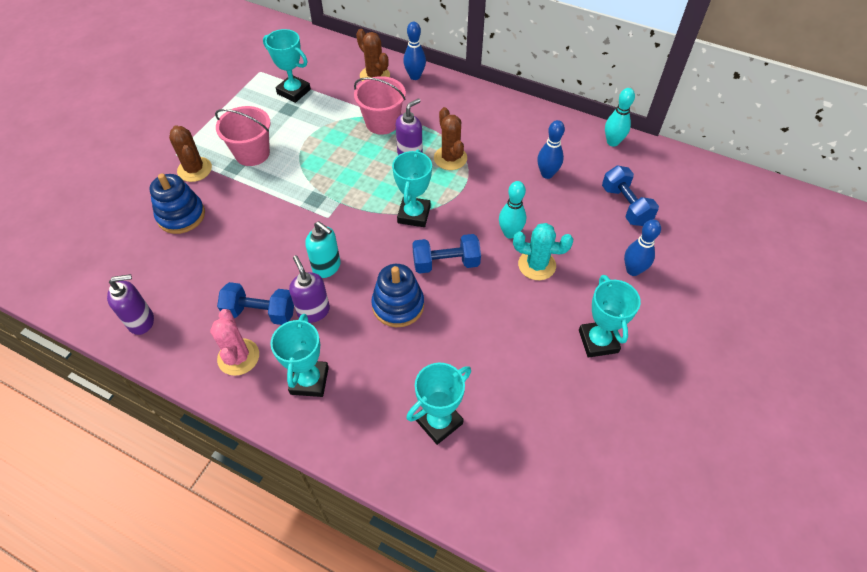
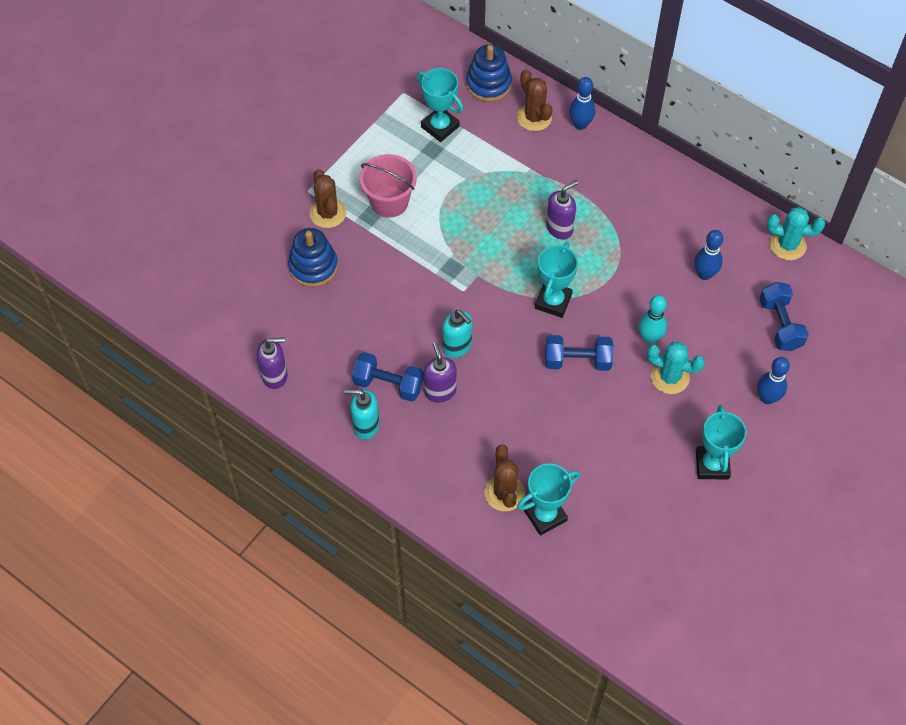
camera: 10 degrees right, 5 degrees up
pink cactus [210,309,259,376] -> turquoise soap dispenser [344,389,380,440]
turquoise trophy [270,314,329,397] -> none
pink bucket [354,76,406,135] -> none
blue stacking toy [371,264,424,327] -> blue stacking toy moved to [466,44,512,102]
brown cactus [434,107,467,170] -> brown cactus moved to [484,444,525,511]
turquoise bowling pin [605,88,635,147] -> turquoise cactus [767,207,825,260]

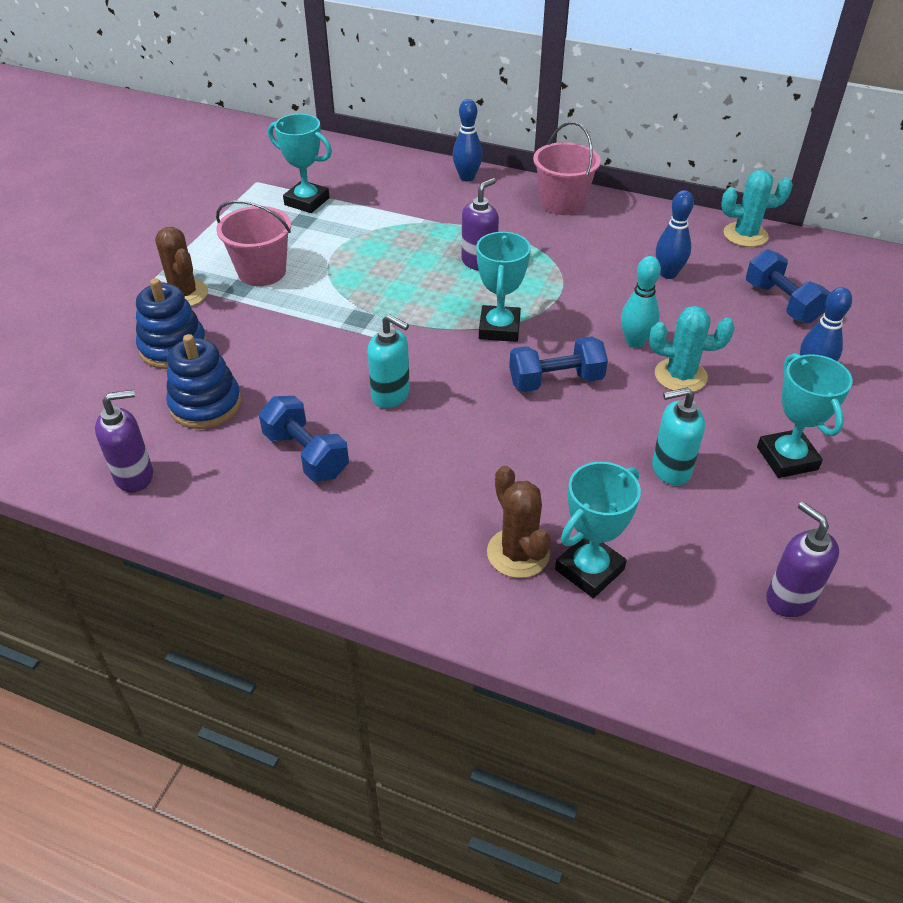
camera: 15 degrees left, 15 degrees down
turquoise soap dispenser [344,389,380,440] -> turquoise soap dispenser moved to [652,387,705,486]
blue dumbbell [352,352,424,402] -> blue dumbbell turned 45 degrees clockwise [259,396,349,482]
purple soap dispenser [424,342,457,403] -> purple soap dispenser moved to [766,501,839,617]
blue stacking toy [466,44,512,102] -> blue stacking toy moved to [166,334,241,429]
brown cactus [517,69,552,131] -> none
none -> pink bucket [533,122,601,215]

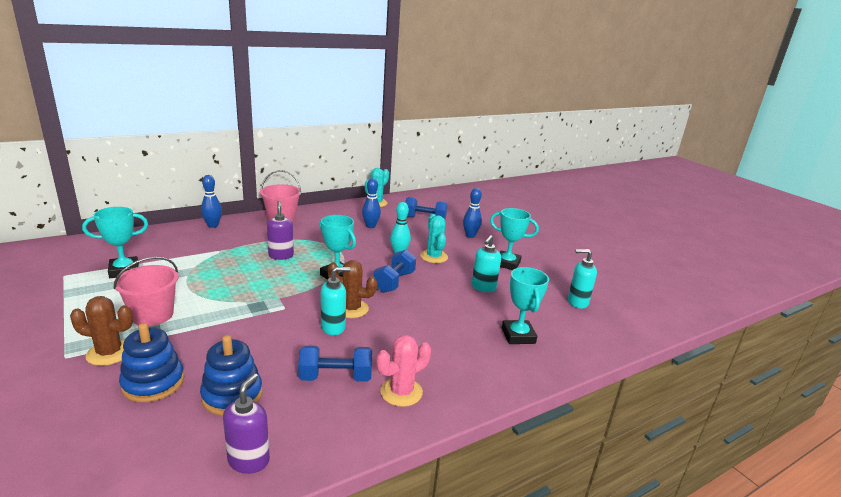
camera: 55 degrees left, 20 degrees down
brown cactus [487,466,551,578] -> brown cactus moved to [328,260,377,318]
turquoise cactus [649,306,734,392] -> turquoise cactus turned 60 degrees counterclockwise [420,214,448,263]
purple soap dispenser [766,501,839,617] -> turquoise soap dispenser [568,249,597,309]
none -> pink cactus [376,335,431,407]

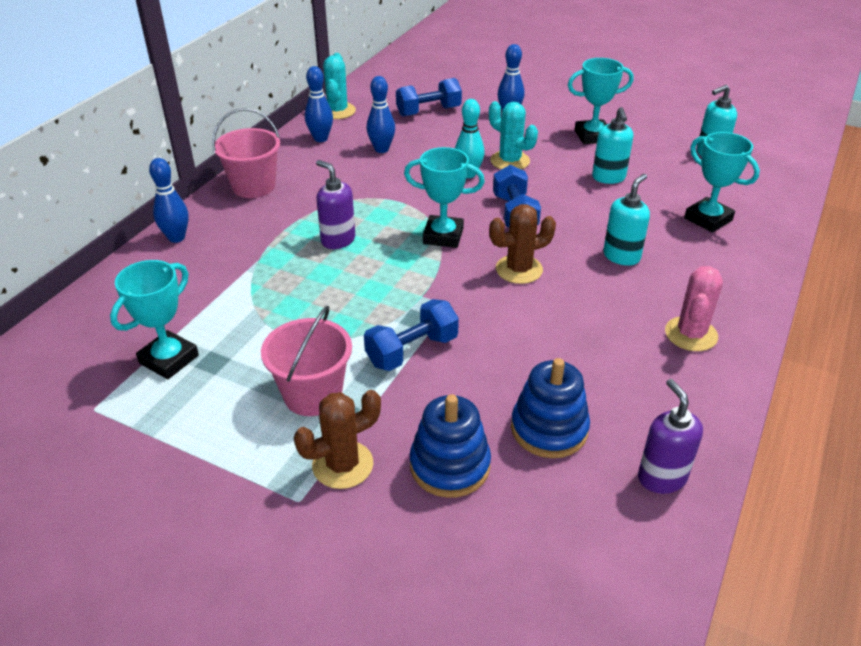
camera: 30 degrees left, 15 degrees up
blue dumbbell [298,346,372,382] -> blue dumbbell moved to [364,299,459,371]
turquoise soap dispenser [321,267,351,335] -> turquoise soap dispenser moved to [603,174,650,266]
none -> blue bowling pin [305,66,333,142]

